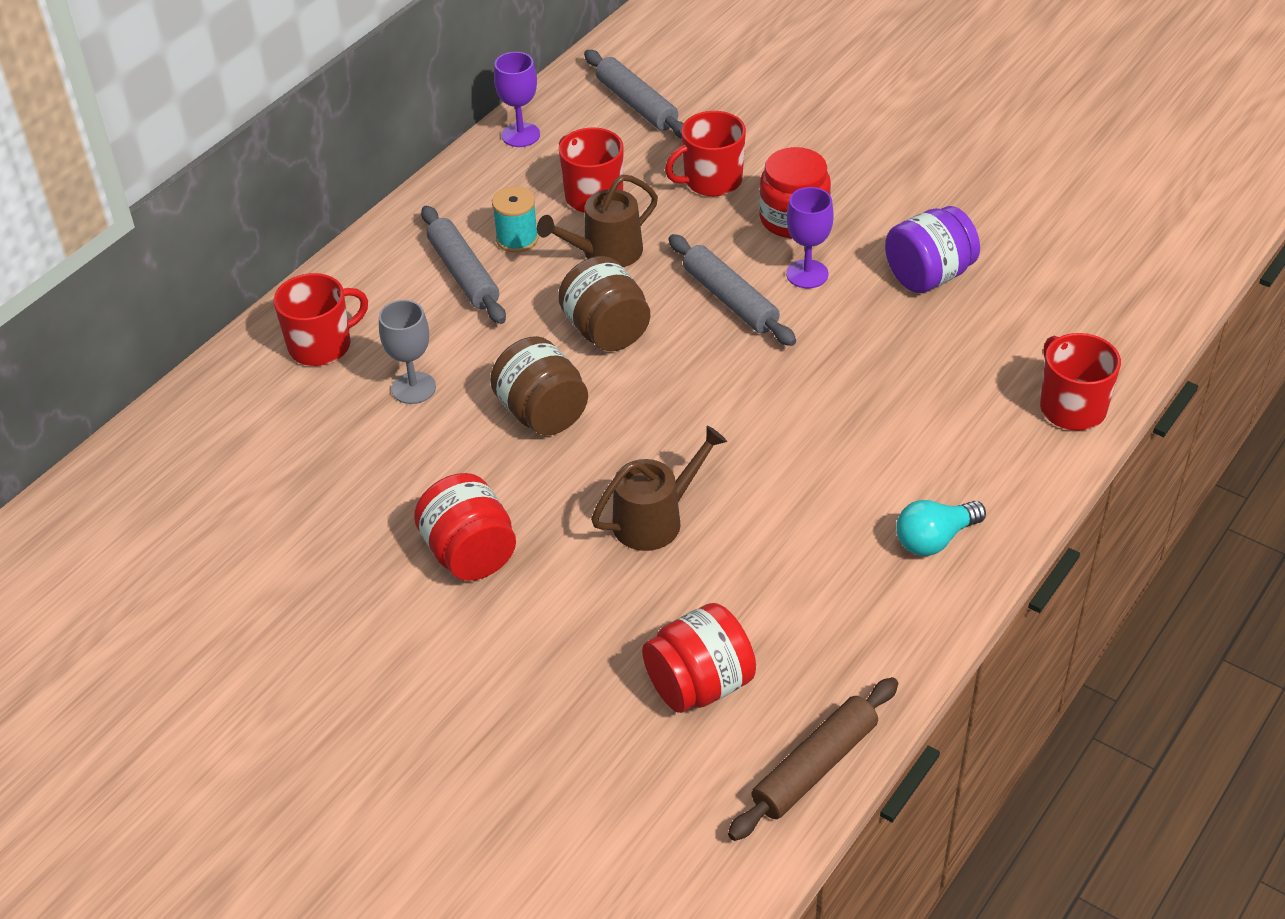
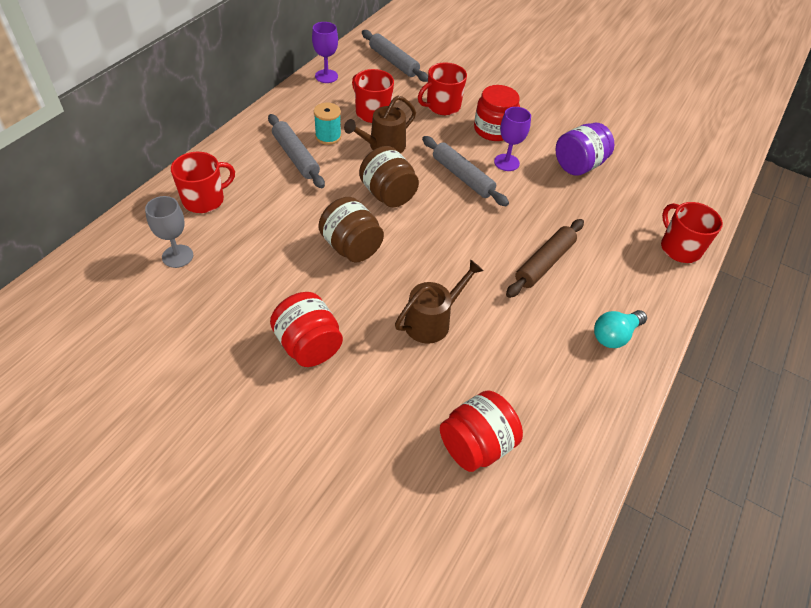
camera: 10 degrees left, 5 degrees up
grey goblet [379,300,436,404] -> grey goblet moved to [145,196,193,268]
brown rolling pin [728,677,898,841] -> brown rolling pin moved to [506,219,584,298]

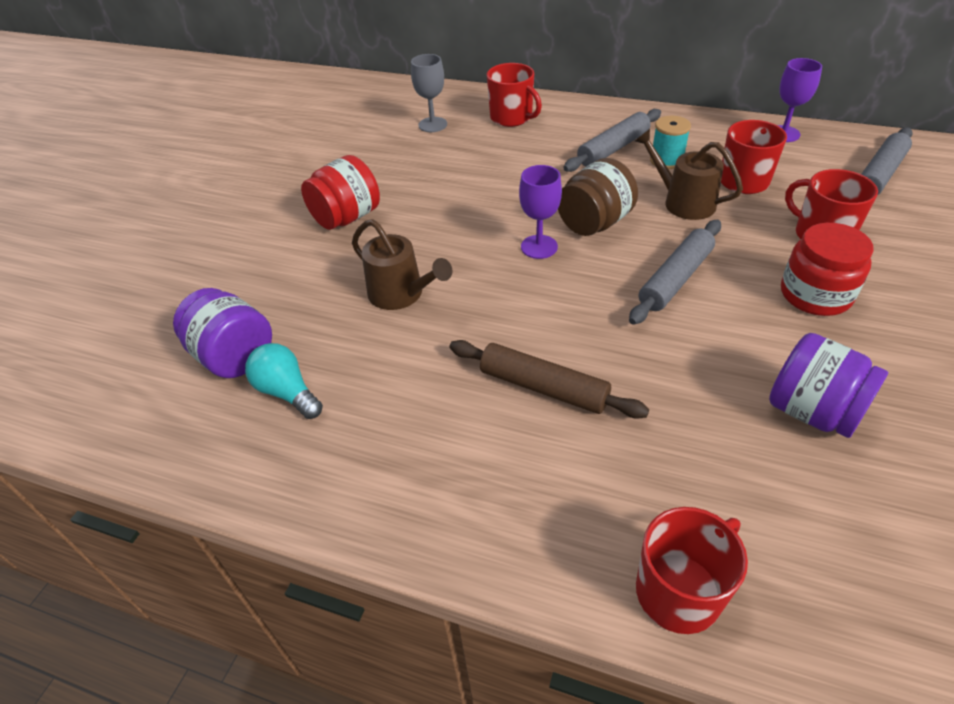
camera: 85 degrees right, 5 degrees down
brown jar [318,197,384,262] -> none
red jar [440,390,523,472] -> purple jar [173,288,272,378]
purple goblet [494,107,531,171] -> purple goblet moved to [519,165,562,259]
turquoise light bulb [594,310,647,348] -> turquoise light bulb moved to [245,343,323,419]

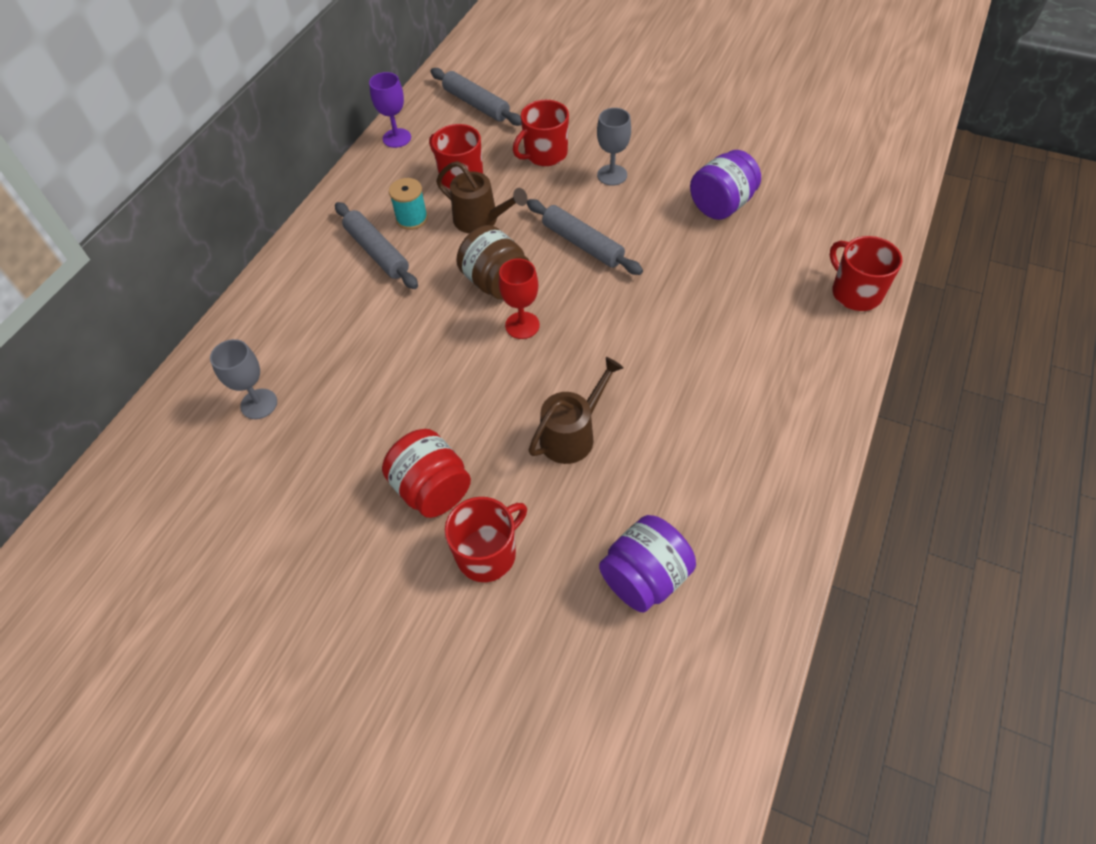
camera: 85 degrees left, 10 degrees up
turquoise light bulb [245,343,323,419] -> none
brown rolling pin [449,340,649,419] -> none
red mug [487,63,542,127] -> red mug moved to [445,497,527,582]
purple goblet [519,165,562,259] -> red goblet [499,258,540,339]
brown watering can [635,129,743,220] -> brown watering can turned 105 degrees counterclockwise [436,161,528,233]
red jar [781,223,873,316] -> grey goblet [597,108,631,186]

